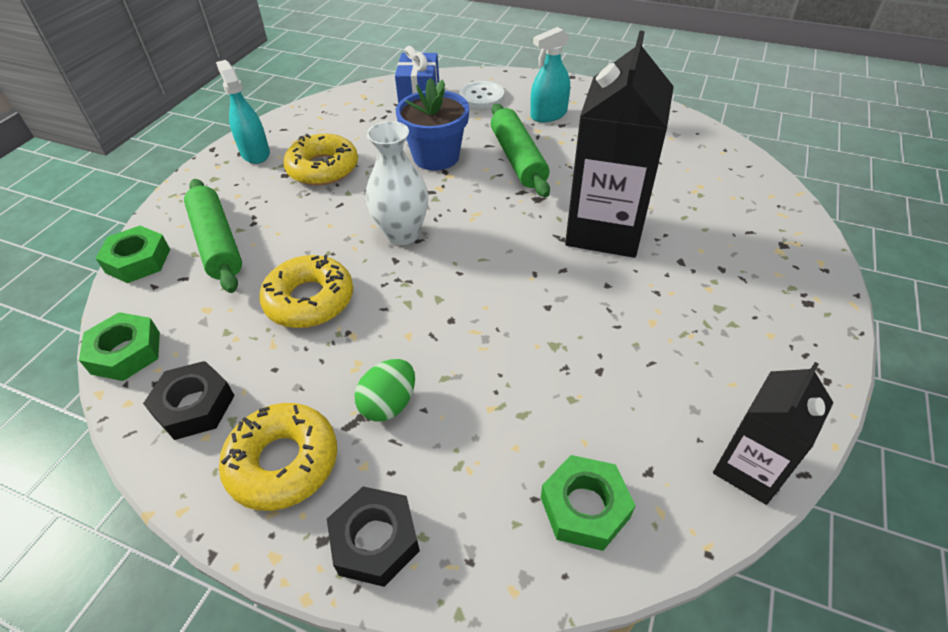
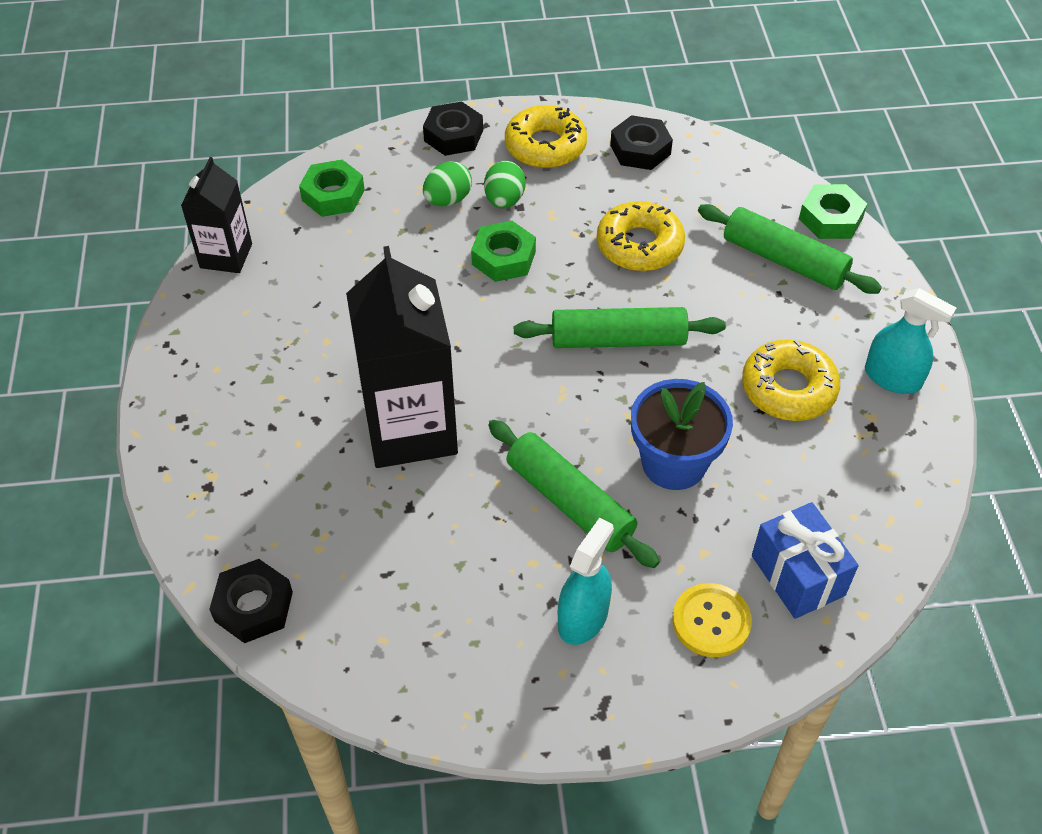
camera: 150 degrees right, 5 degrees up
green nut [79,312,160,381] -> green nut moved to [471,221,536,282]
white vase [366,121,428,245] -> green rolling pin [514,307,726,348]
white button [459,81,504,109] -> yellow button [672,583,752,657]
none -> black nut [209,559,293,643]
none -> green egg [423,161,472,206]

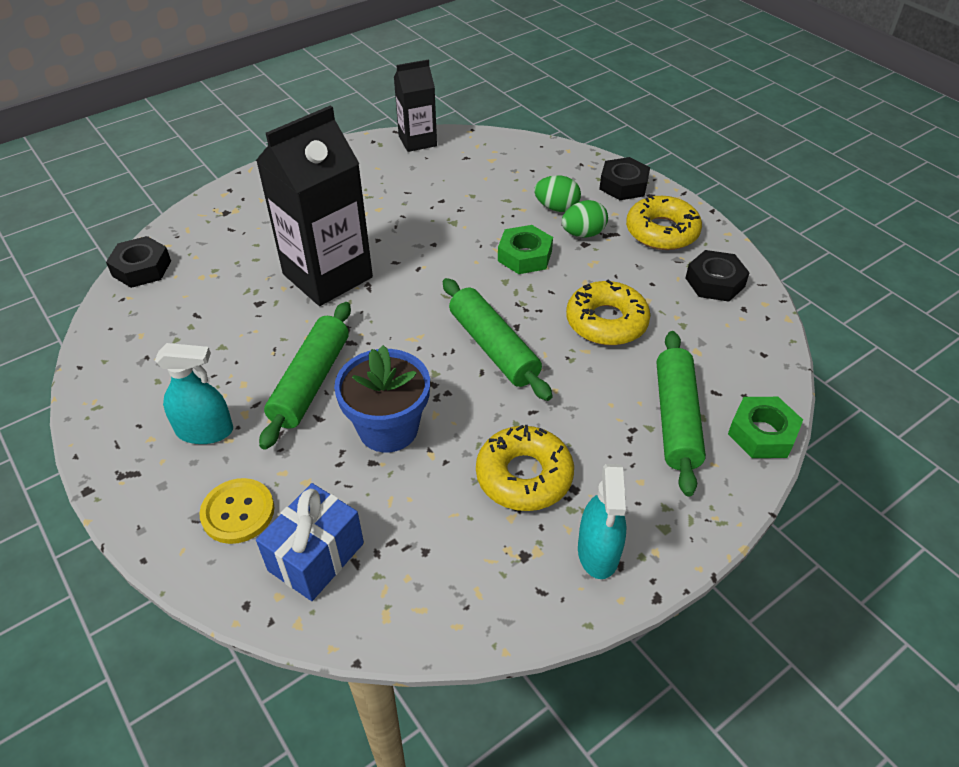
camera: 60 degrees right, 5 degrees down
green nut [299,160,365,217] -> none

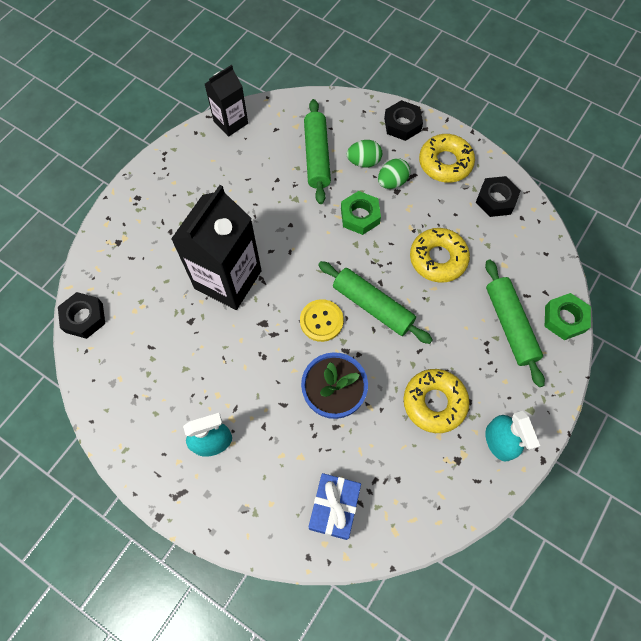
camera: 20 degrees left, 20 degrees up
yellow button [199,478,274,544] -> yellow button moved to [300,299,344,342]
green rolling pin [259,302,351,450] -> green rolling pin moved to [304,99,331,204]

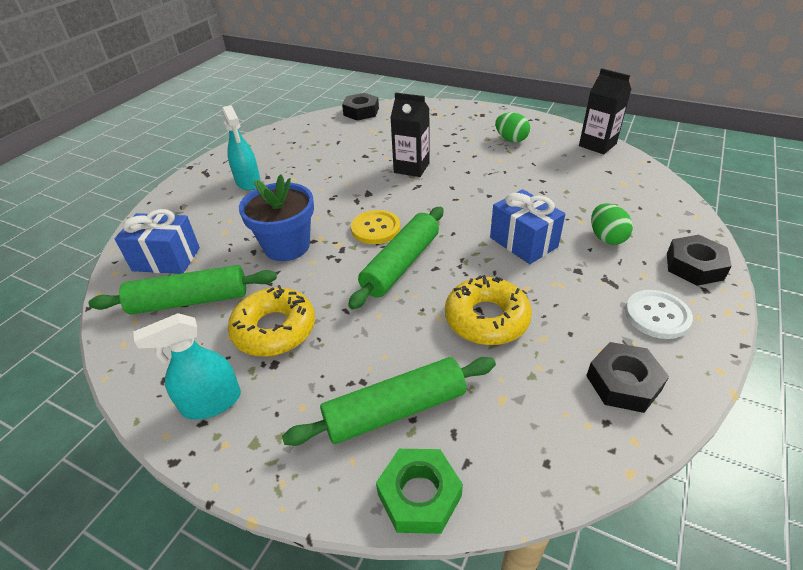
camera: 85 degrees right, 25 degrees down
black carton [171,185,262,310] -> black carton [390,92,430,177], size x0.57
green rolling pin [304,99,331,204] -> green rolling pin moved to [89,265,277,314]
green nut [341,191,381,235] -> blue gift [490,189,565,264]
green egg [378,158,410,189] -> green egg moved to [495,112,530,142]
yellow donut [419,134,475,183] -> white button [625,290,693,339]

